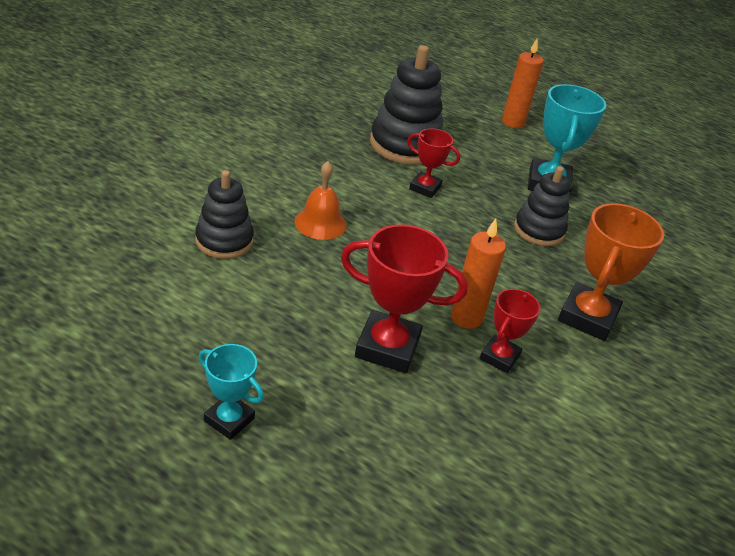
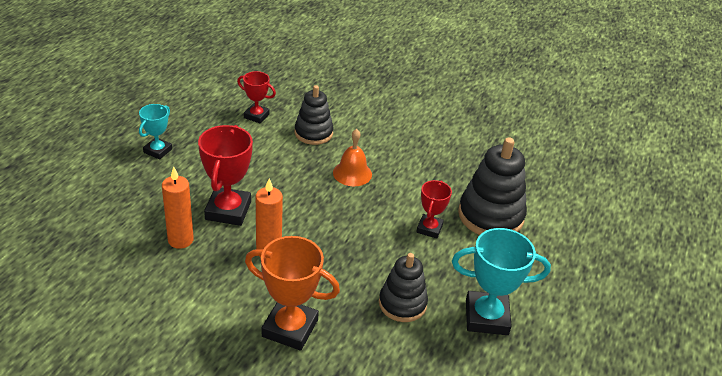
camera: 85 degrees right, 0 degrees up
red trophy [480,289,541,373] -> red trophy moved to [237,71,276,123]
orange candle [502,39,544,128] -> orange candle moved to [162,166,194,249]

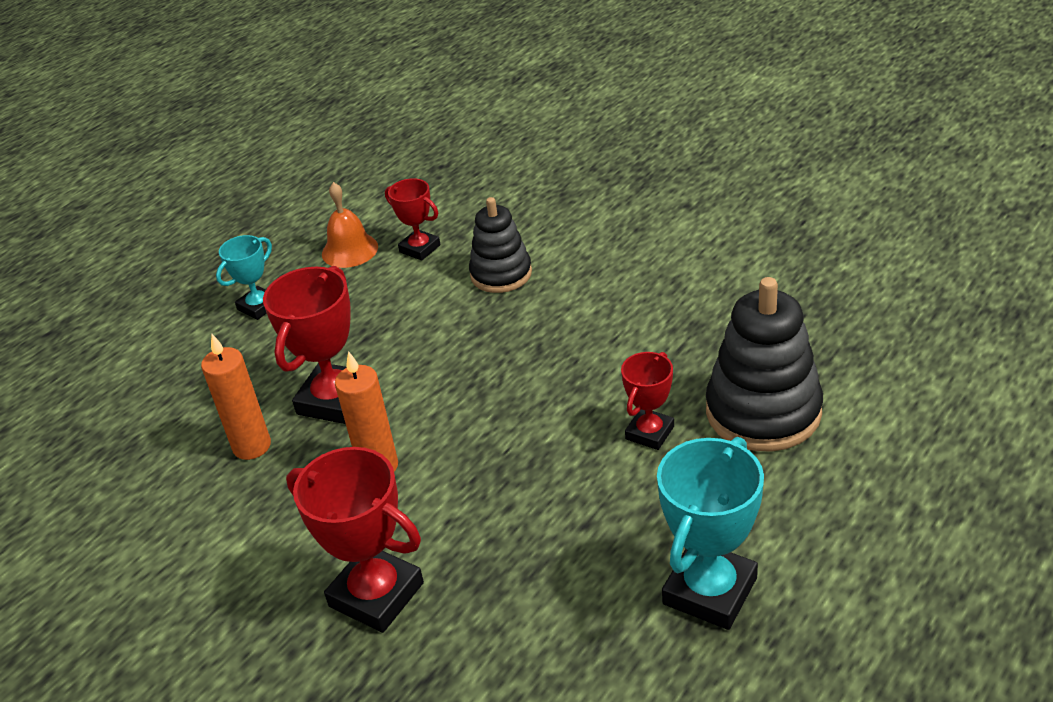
camera: 20 degrees right, 0 degrees up
orange trophy [245,236,340,351] -> red trophy [286,447,424,633]
orange bell [333,129,372,186] -> orange bell moved to [322,182,378,268]
black stacking toy [379,253,428,322] -> none
turquoise trophy [452,228,551,335] -> turquoise trophy turned 75 degrees counterclockwise [657,437,764,630]

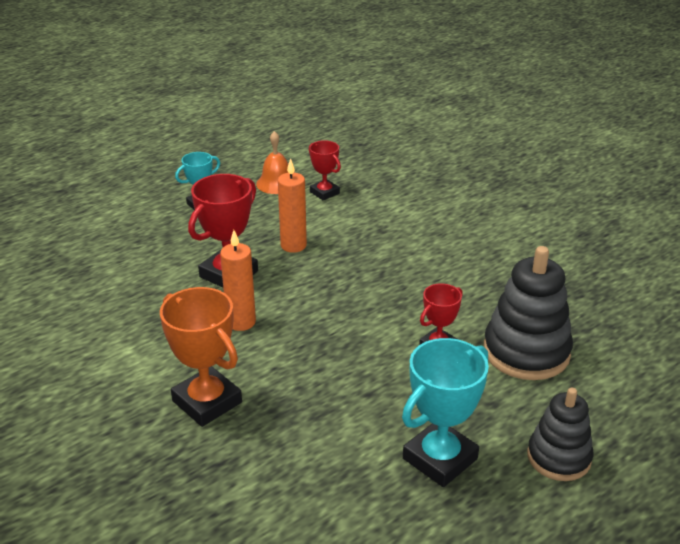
camera: 10 degrees right, 5 degrees down
orange candle [201,334,271,460] -> orange candle moved to [278,158,307,253]
red trophy [286,447,424,633] -> orange trophy [160,287,242,427]
black stacking toy [469,197,532,293] -> black stacking toy moved to [527,387,593,481]

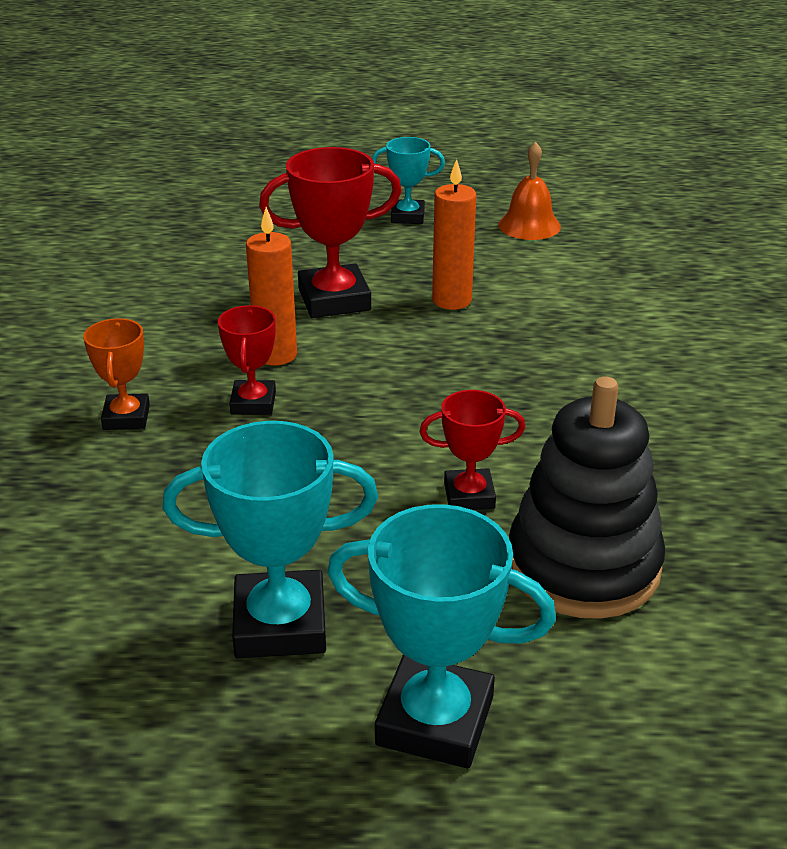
camera: 40 degrees right, 0 degrees up
orange trophy [160,287,242,427] -> orange trophy [83,318,150,430], size x0.59
red trophy [309,140,341,200] -> red trophy moved to [218,305,276,415]
black stacking toy [527,387,593,481] -> turquoise trophy [327,504,556,768]

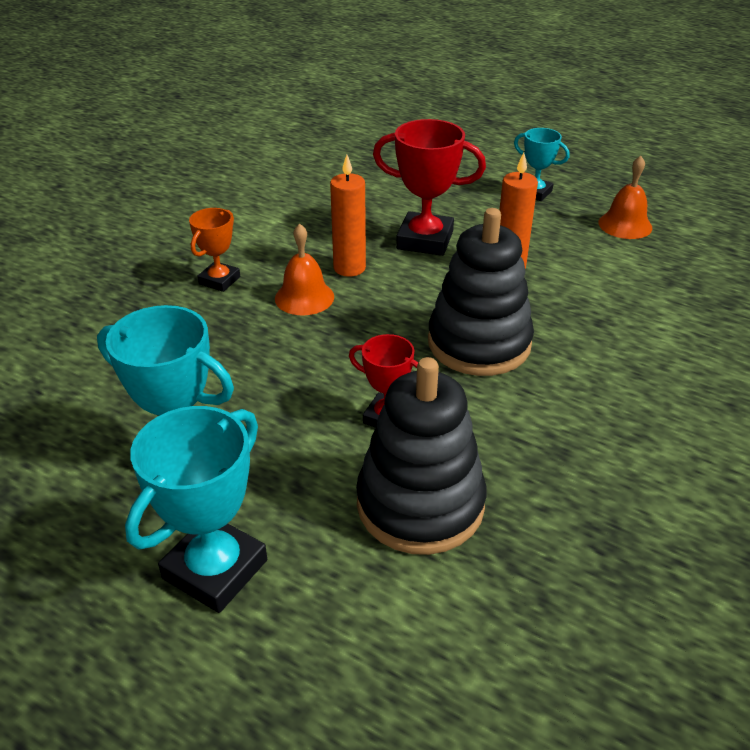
camera: 30 degrees right, 5 degrees up
red trophy [218,305,276,415] -> orange bell [275,224,334,315]
turquoise trophy [327,504,556,768] -> turquoise trophy turned 75 degrees clockwise [125,406,267,613]
none -> black stacking toy [428,208,534,376]

